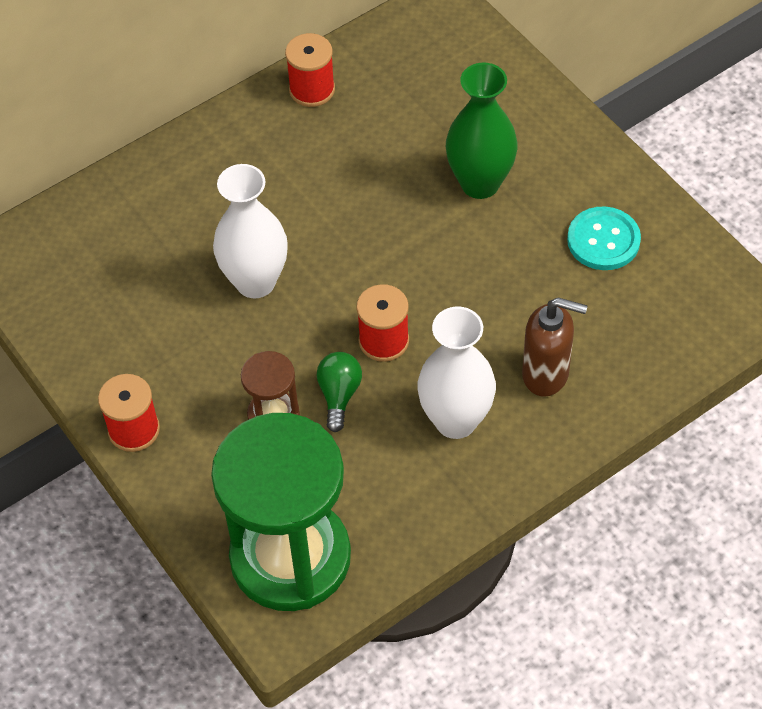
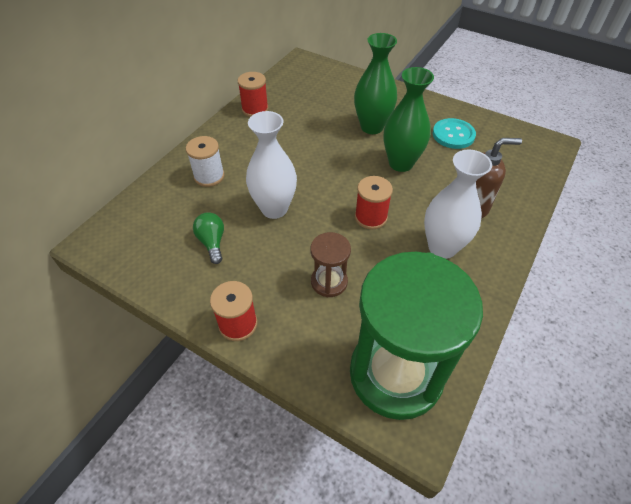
camera: 25 degrees left, 5 degrees down
green light bulb [317,352,362,432] -> green light bulb moved to [193,212,224,264]
none -> white spool [186,136,225,187]
none -> green vase [383,67,434,172]

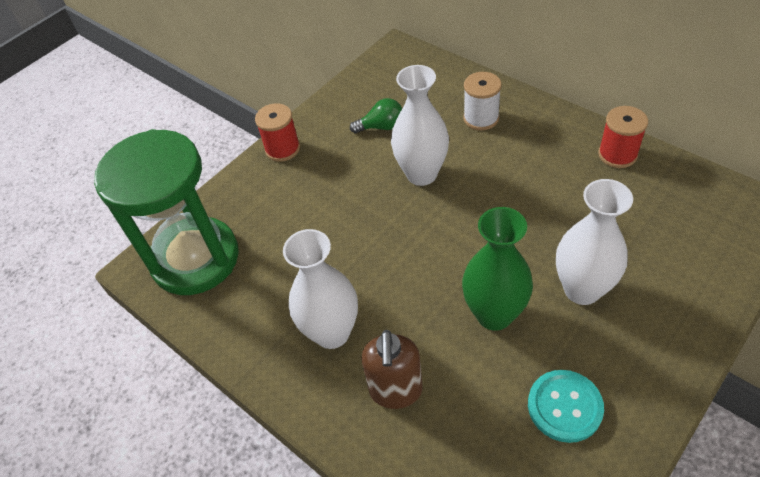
camera: 105 degrees right, 0 degrees up
brown hourglass [311,232,351,297] -> none
green vase [354,33,397,134] -> white vase [556,179,633,305]
red spool [355,176,393,230] -> none

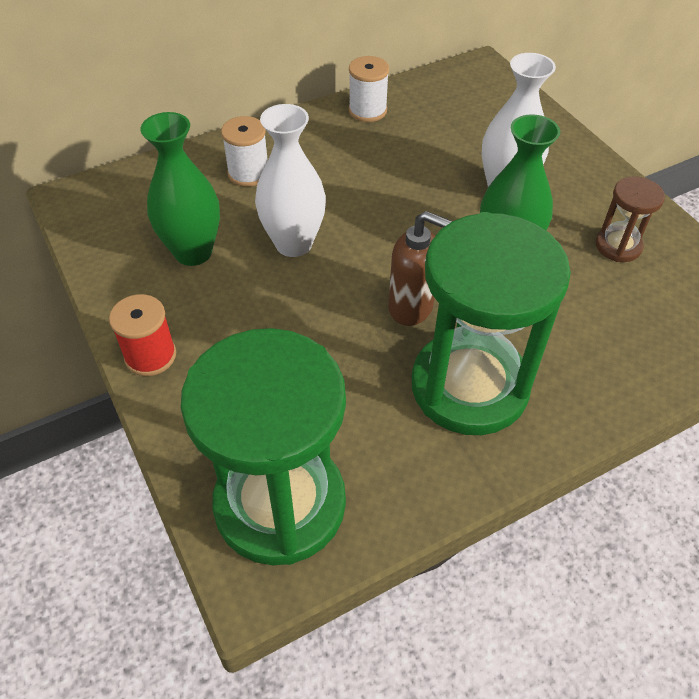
camera: 75 degrees left, 0 degrees up
white vase [283,229,358,349] -> green hourglass [412,212,571,435]
green light bulb [350,98,402,133] -> green vase [140,112,220,266]
brown soap dispenser [361,330,423,409] -> brown soap dispenser moved to [388,211,452,326]
turquoise button [528,370,604,443] -> brown hourglass [596,176,665,262]
red spool [598,106,648,168] -> white spool [349,56,389,122]

